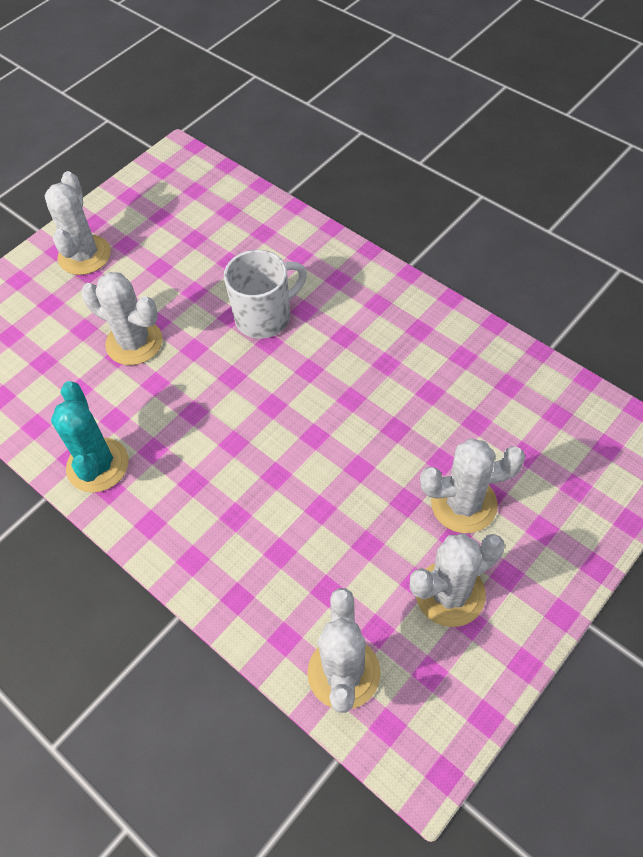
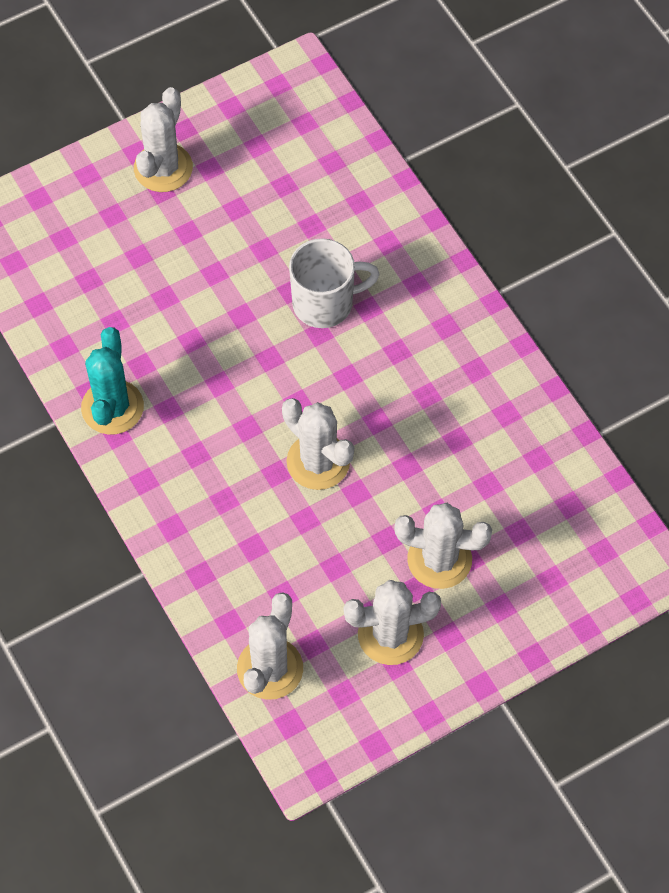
camera: 15 degrees right, 5 degrees up
white cactus [81,272,163,365] -> white cactus moved to [282,398,354,490]

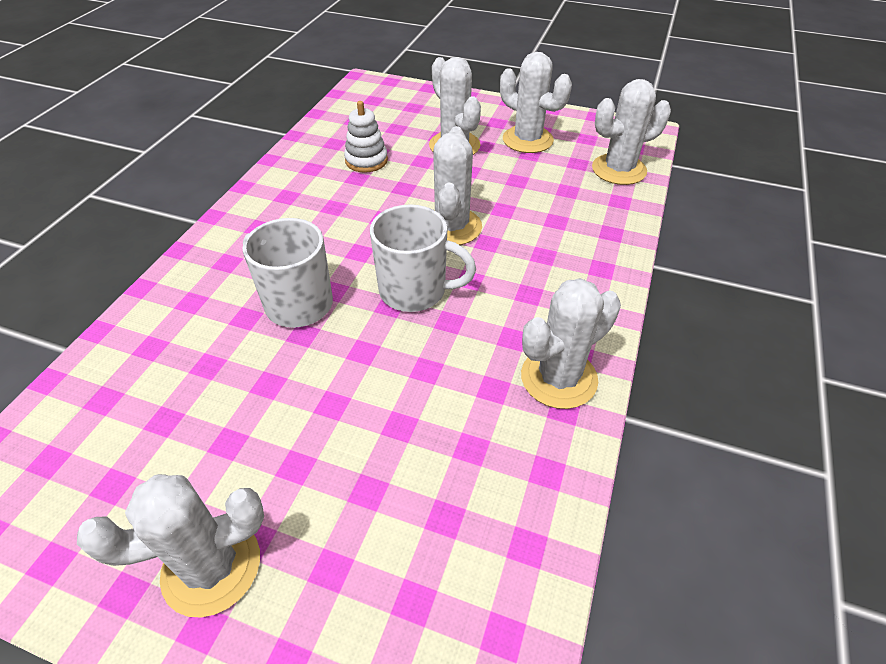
camera: 130 degrees left, 15 degrees down
turquoise cactus [81,327,144,435] -> white cactus [521,278,621,409]
none -> white stacking toy [344,101,388,173]
none -> white mug [370,205,476,312]

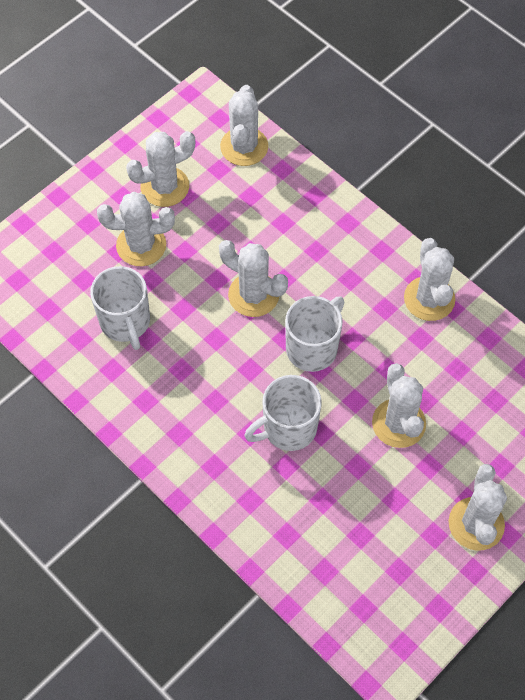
camera: 65 degrees left, 15 degrees up
white stacking toy [344,101,388,173] -> white mug [90,266,150,350]
none -> white cactus [372,363,426,448]

